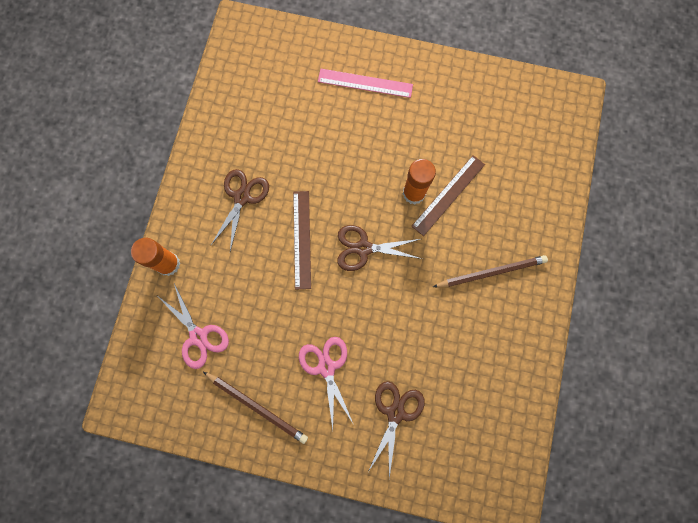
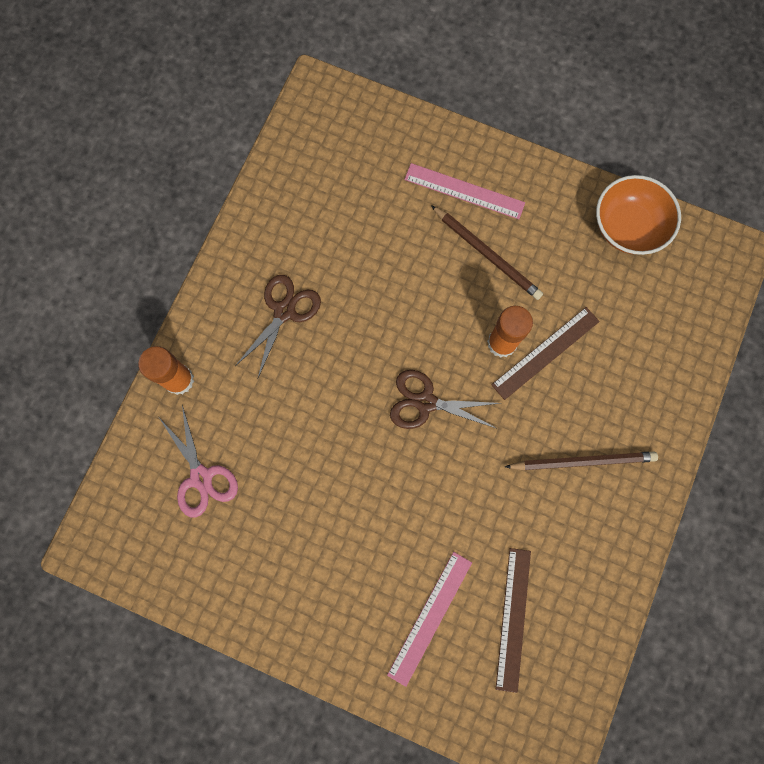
camera: 10 degrees right, 0 degrees up
brown pencil [203,372,308,444] -> brown pencil moved to [431,205,543,300]
brown ruler [293,191,311,290] -> brown ruler moved to [496,548,531,693]
pink scissors [299,337,354,430] -> none
brown scissors [368,381,425,478] -> pink ruler [387,552,472,687]
none -> orange bowl [596,175,681,255]

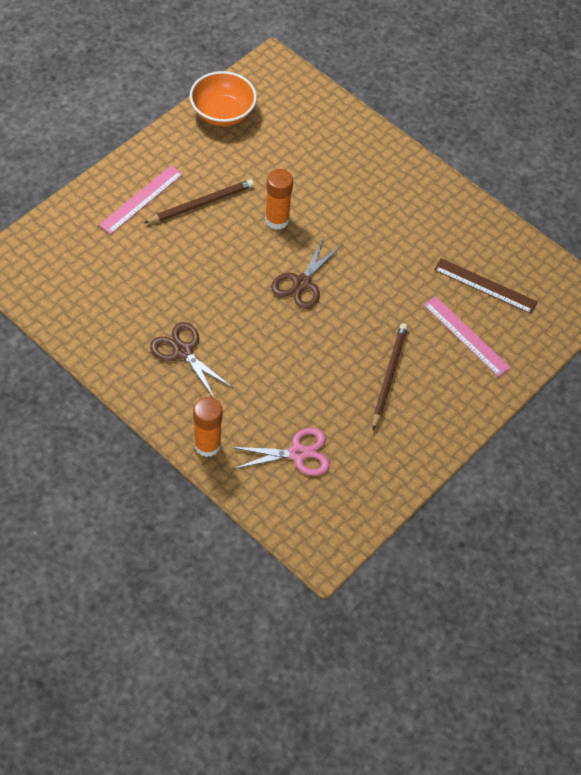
camera: 75 degrees left, 20 degrees down
brown ruler [491,307,600,400] -> none
brown pencil [505,451,658,471] -> brown pencil moved to [372,323,408,430]

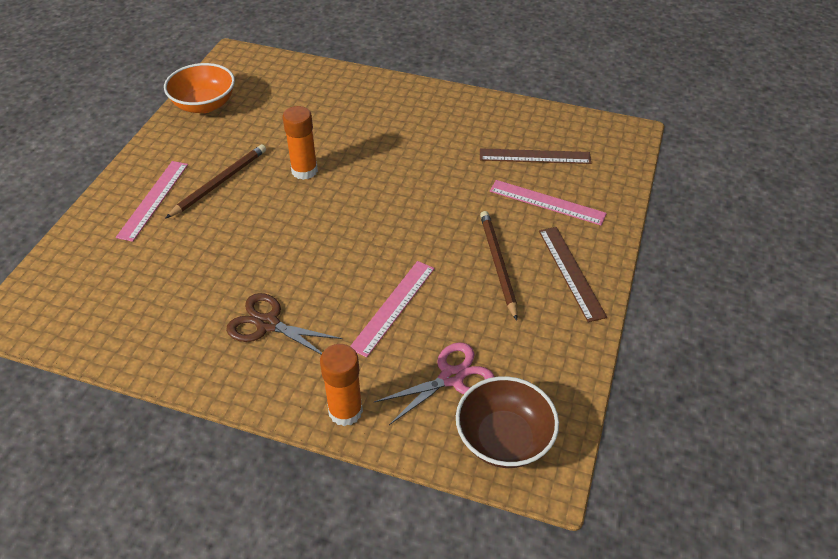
camera: 20 degrees left, 10 degrees down
brown scissors [271,237,342,309] -> none
none -> pink ruler [350,261,435,358]
none -> brown bowl [456,376,559,468]
none -> brown ruler [539,227,607,322]

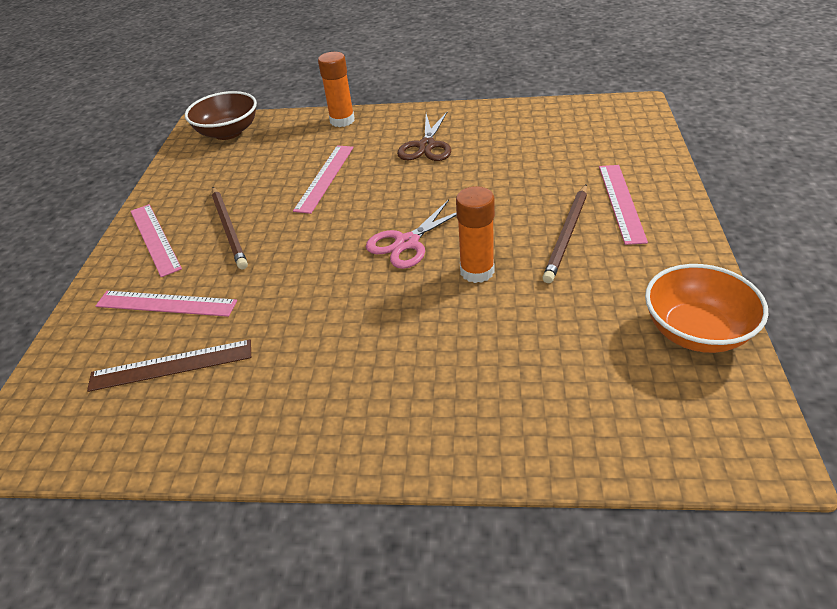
camera: 170 degrees right, 5 degrees down
brown scissors [226,293,342,355] -> brown scissors turned 90 degrees clockwise [397,112,451,161]
pink scissors [374,342,495,425] -> pink scissors moved to [366,200,457,269]
brown ruler [539,227,607,322] -> pink ruler [131,204,182,277]

